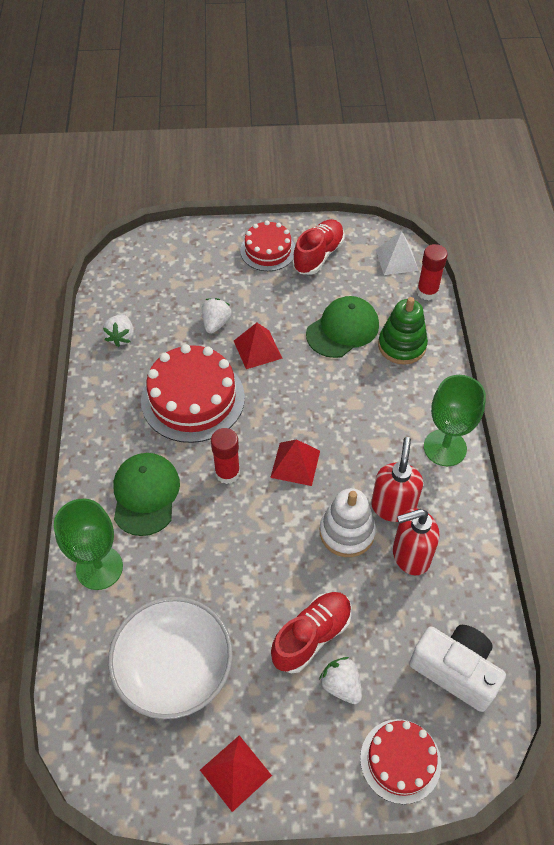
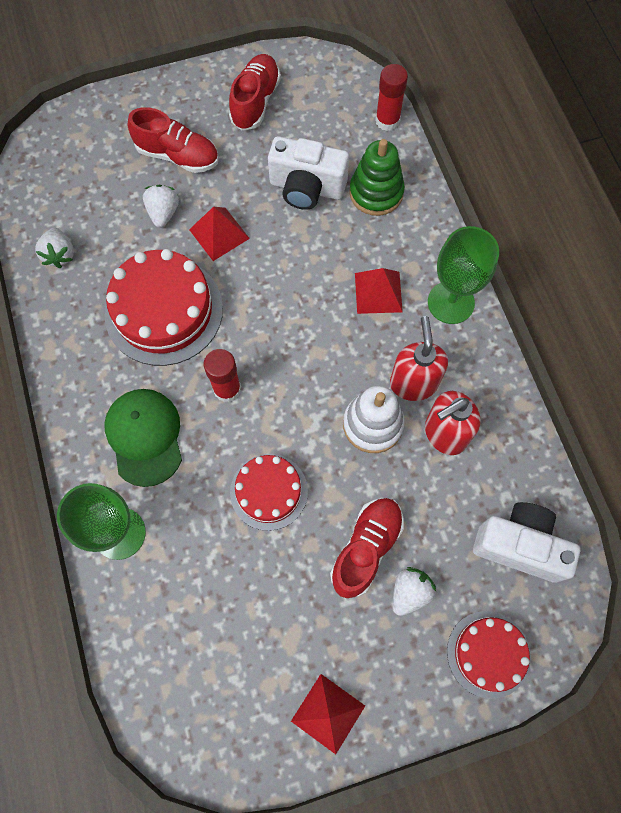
camera: 15 degrees left, 15 degrees up
white bowl [108,597,233,719] -> none
red cake [240,221,295,271] -> red cake moved to [230,454,308,531]
red pyramid [270,439,320,486] -> red pyramid moved to [355,268,403,314]
green cap [306,296,379,358] -> white camera [268,136,349,210]
white strawberry [319,657,362,704] -> white strawberry turned 90 degrees clockwise [393,567,436,616]
white pyramid [376,231,419,275] -> none
none -> red shoe [127,107,219,173]

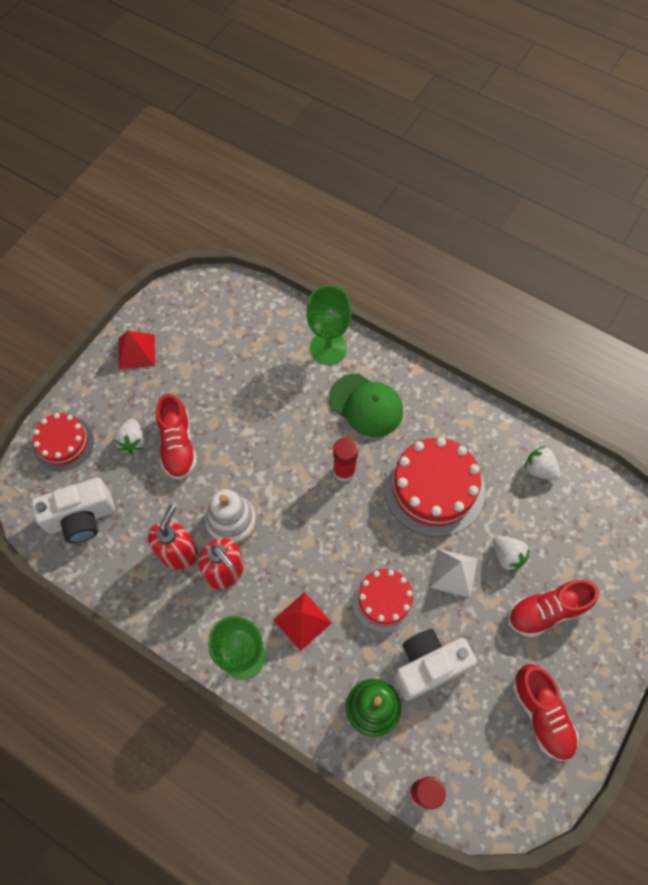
camera: 140 degrees right, 5 degrees down
red pyramid [189,207,250,261] -> white pyramid [430,549,478,598]
red cake [230,454,308,531] -> red cake moved to [352,568,417,633]

